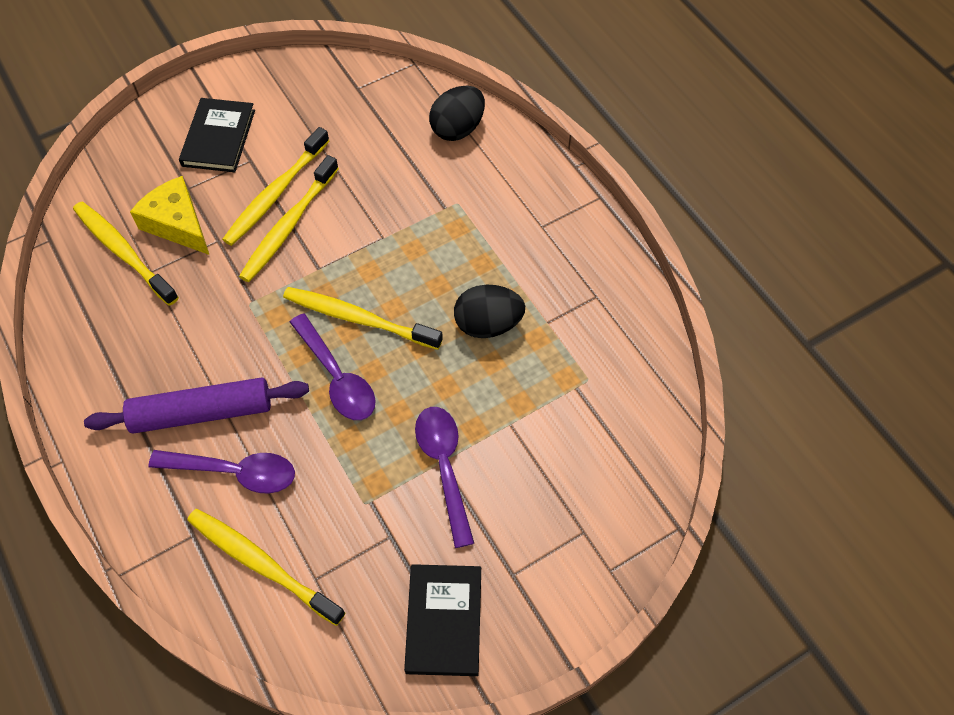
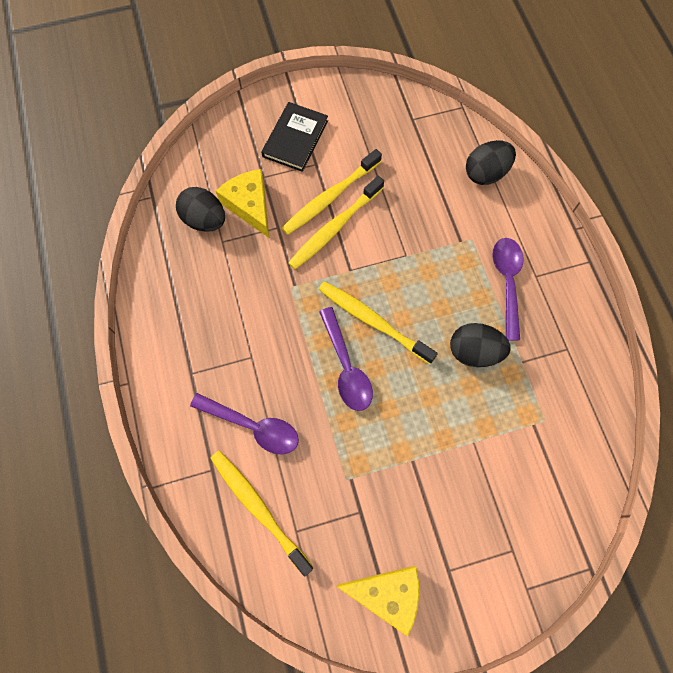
camera: 15 degrees right, 10 degrees up
yellow toothbrush [73,202,179,306] -> black egg [176,187,225,232]
purple rolling pin [84,377,309,434] -> none
black book [404,564,481,676] -> yellow cheese [337,566,419,636]
purple spoon [415,407,474,548] -> purple spoon moved to [492,238,524,341]

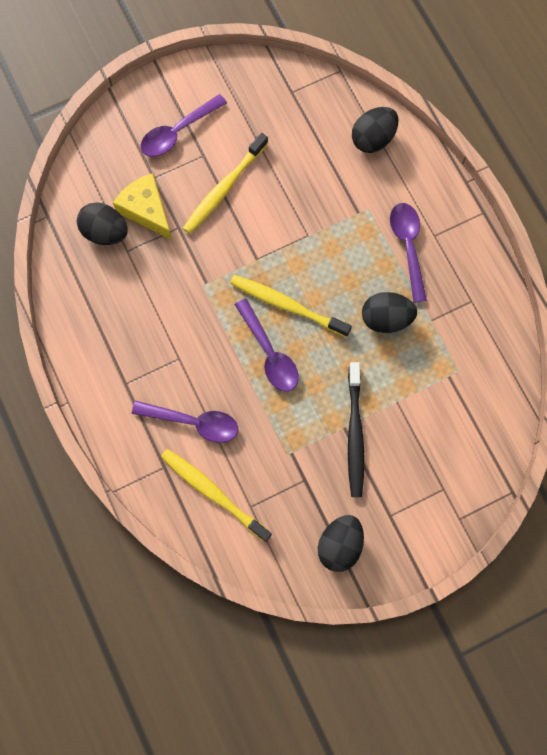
camera: 10 degrees left, 5 degrees up
black book [261,102,328,172] -> purple spoon [141,94,227,157]
yellow toothbrush [288,176,384,269] -> none
yellow cheese [337,566,419,636] -> black egg [318,515,364,572]
none -> black toothbrush [348,362,364,497]

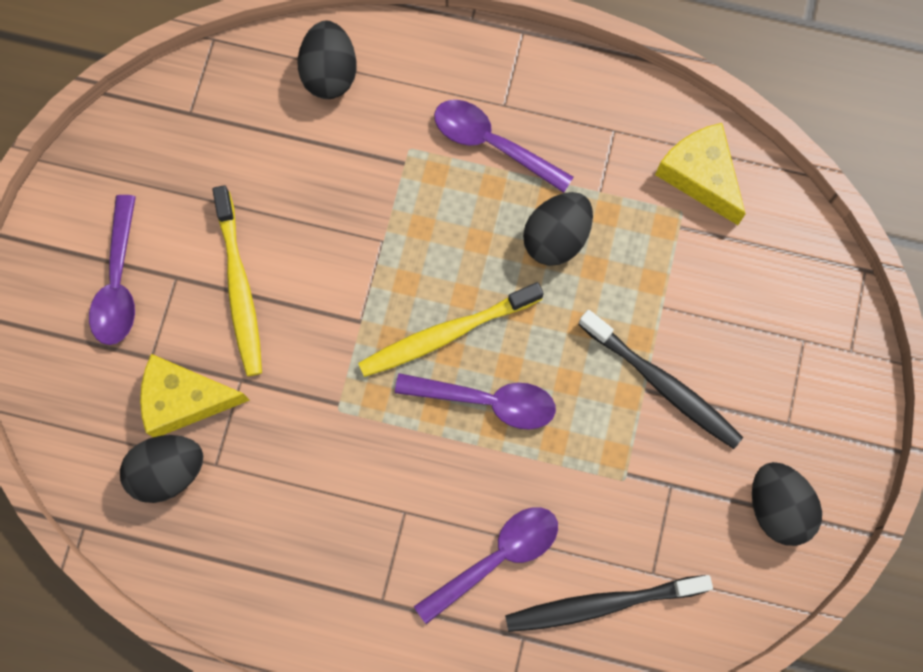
camera: 50 degrees left, 0 degrees up
yellow toothbrush [161,449,272,542] -> black toothbrush [505,575,713,632]
none -> yellow cheese [655,123,746,225]

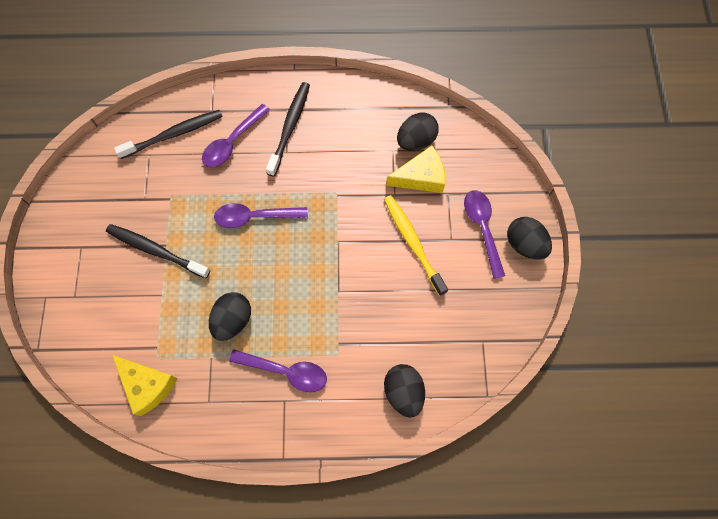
camera: 165 degrees right, 5 degrees down
yellow toothbrush [358,282,544,377] -> none
black egg [752,462,822,546] -> black egg moved to [507,217,552,260]
none -> black toothbrush [266,82,310,176]

